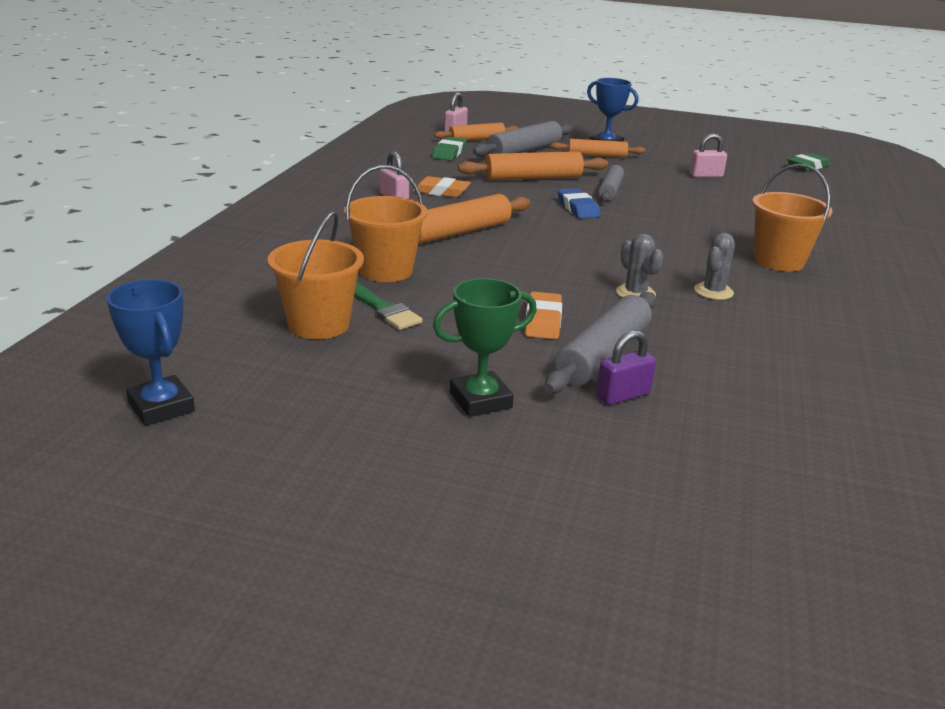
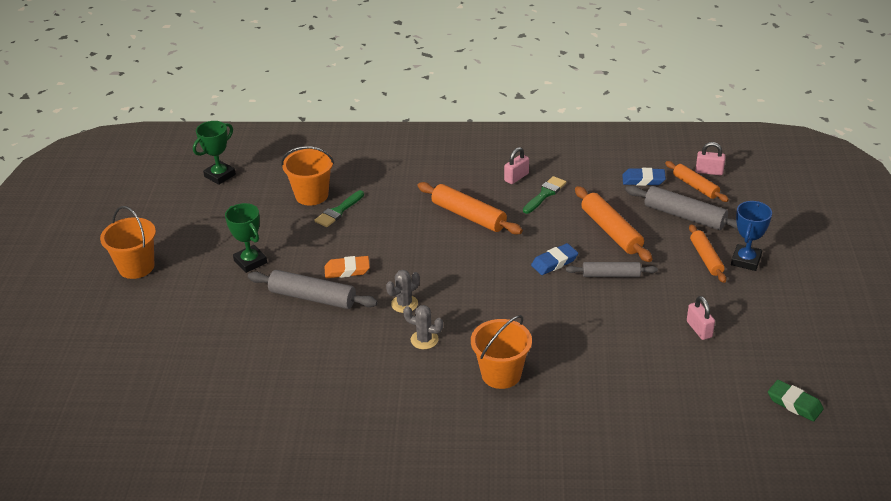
camera: 80 degrees right, 10 degrees up
blue trophy [107,279,195,426] -> green trophy [193,121,236,185]
orange bucket [344,165,428,282] -> orange bucket moved to [100,206,156,279]
orange eraser [413,176,471,198] -> green brush [523,176,566,214]
green eraser [432,137,467,161] -> blue eraser [622,168,666,186]
purple padlock [596,331,656,405] -> none

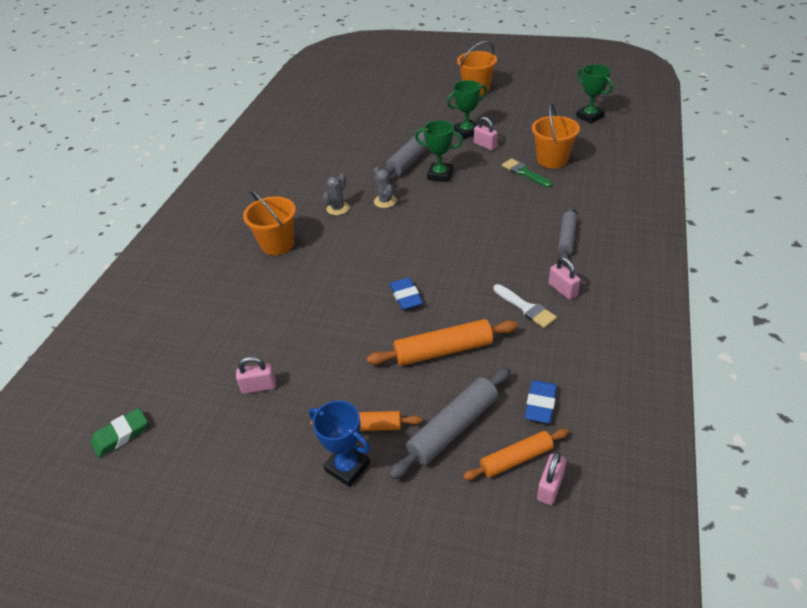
camera: 105 degrees right, 5 degrees up
orange eraser [325,256,370,278] -> green trophy [415,120,463,182]
orange rolling pin [417,182,523,234] -> none
green brush [523,176,566,214] -> white brush [493,284,557,328]
grey rolling pin [566,262,658,277] -> grey rolling pin moved to [558,206,577,258]
none -> pink padlock [474,117,498,151]

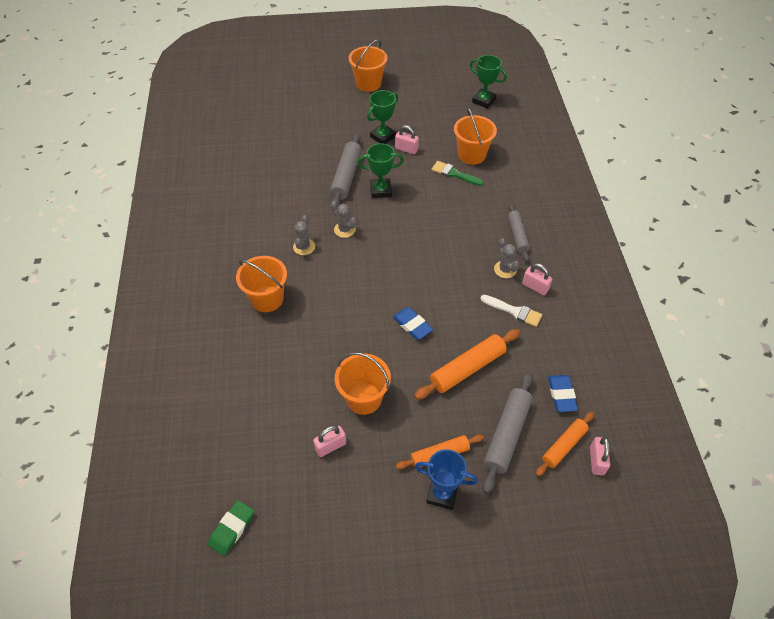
camera: 25 degrees left, 10 degrees up
none -> orange bucket [335,352,391,415]
none -> grey cactus [494,238,519,278]

